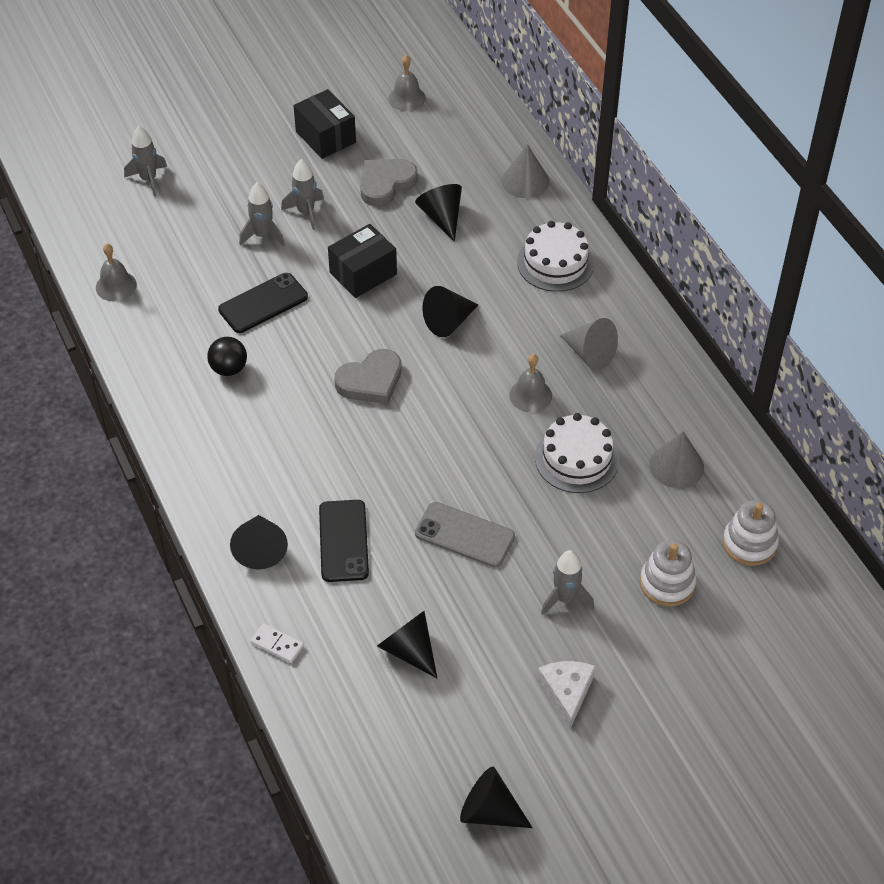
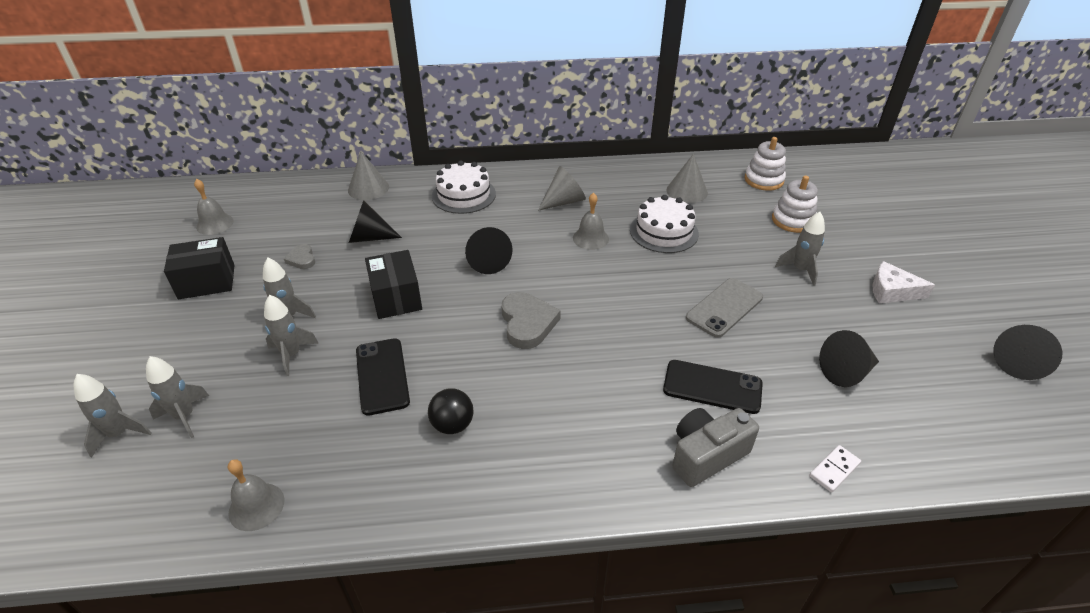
camera: 70 degrees left, 10 degrees down
black cone [230,515,288,569] -> grey camera [672,408,759,487]
grey heart [360,159,418,207] -> grey heart [284,244,315,269], size x0.55
none -> grey rocket [146,356,209,438]

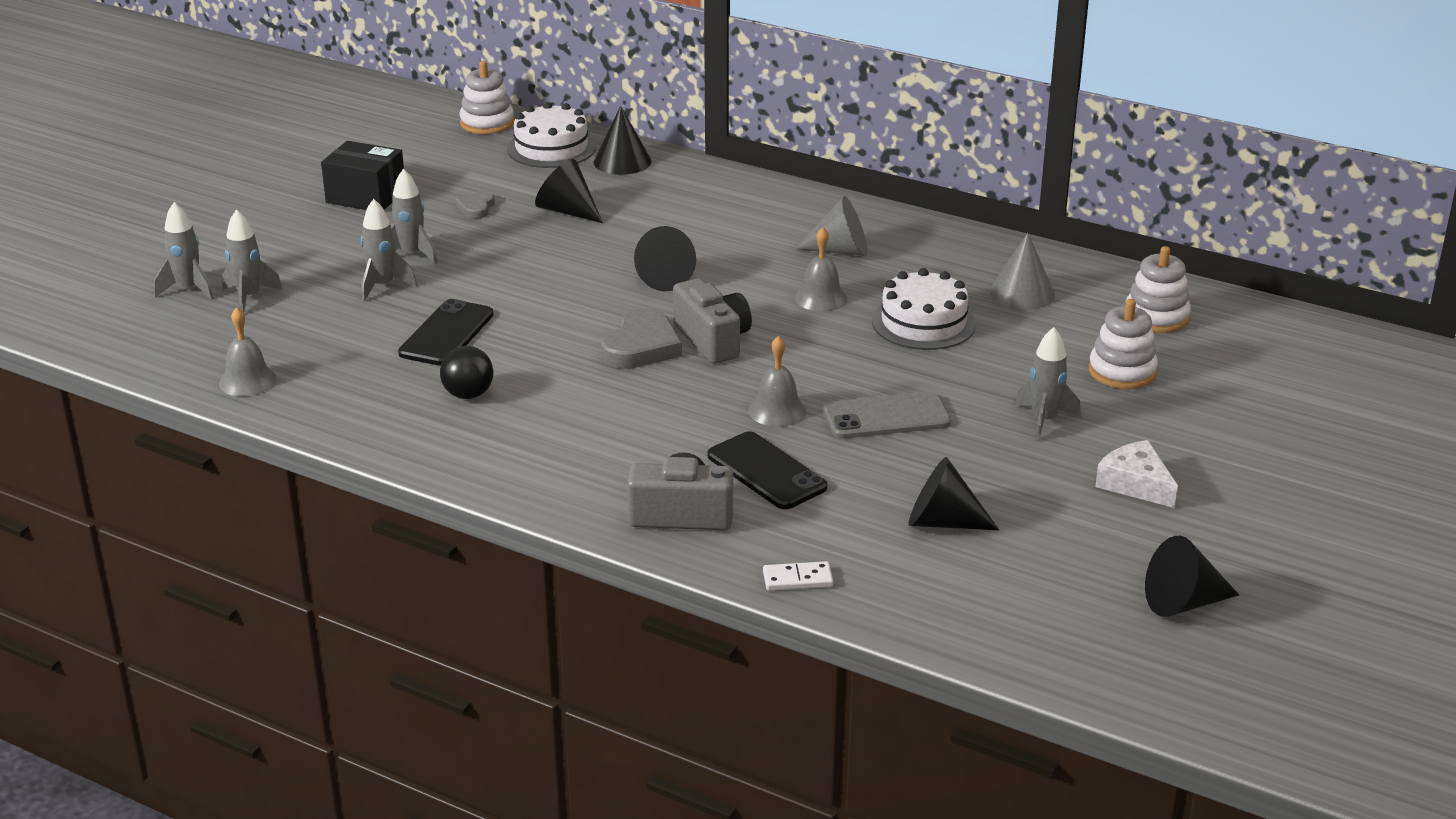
camera: 35 degrees right, 10 degrees down
grey bell [194,179,234,235] -> grey bell moved to [748,336,806,427]
grey cone [348,151,389,200] -> black cone [593,106,651,175]
black box [365,250,422,319] -> none
white cake [432,161,496,214] -> white cake moved to [507,102,596,168]
none -> white stacking toy [460,61,514,134]
none -> grey camera [673,278,752,364]

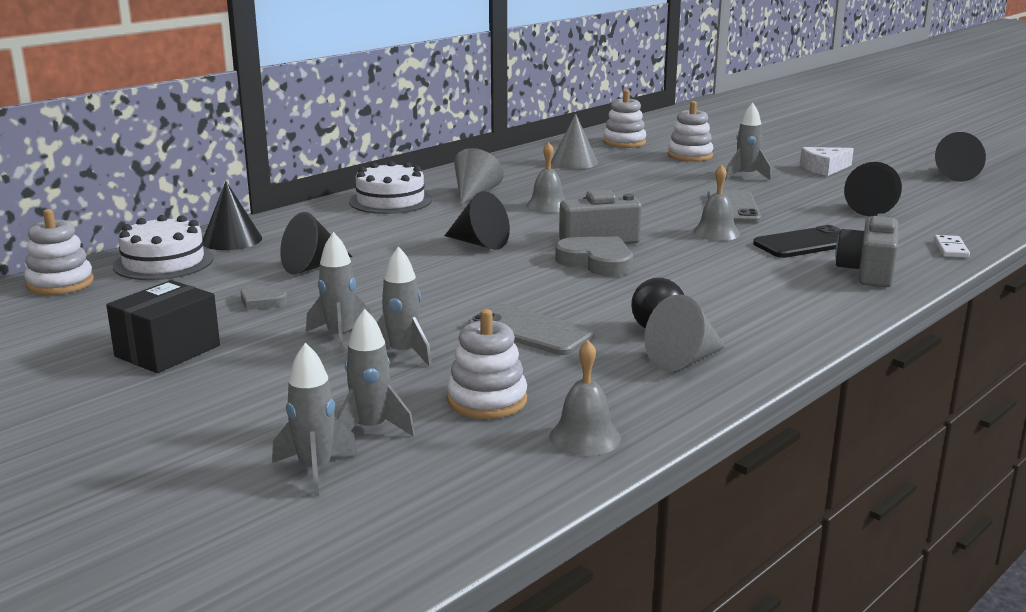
camera: 75 degrees left, 10 degrees down
black phone [398,299,494,366] -> grey phone [468,304,595,355]
white cake [872,268,976,350] -> white cake moved to [349,161,432,214]
none -> white stacking toy [447,309,527,419]
none -> grey cone [644,294,725,372]

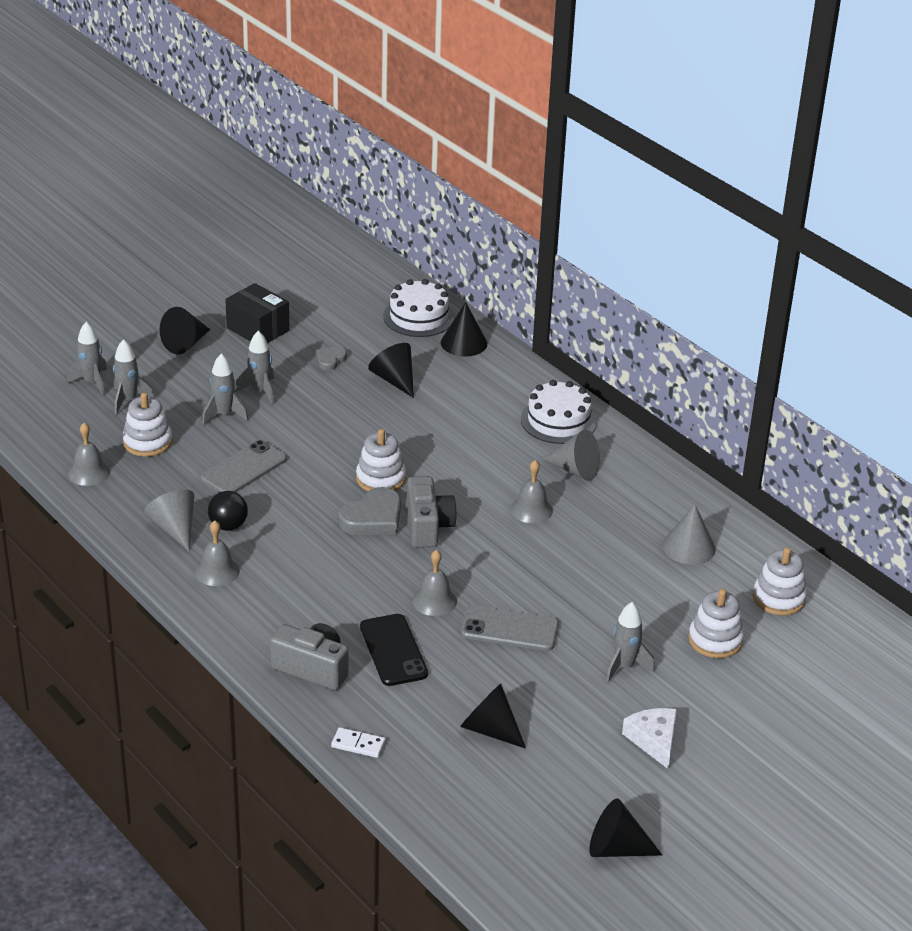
camera: 95 degrees right, 15 degrees up
white stacking toy [24,209,94,295] -> white stacking toy moved to [356,429,406,491]
black cone [445,191,510,250] -> black cone moved to [159,307,210,354]
none -> grey bell [195,520,240,586]

